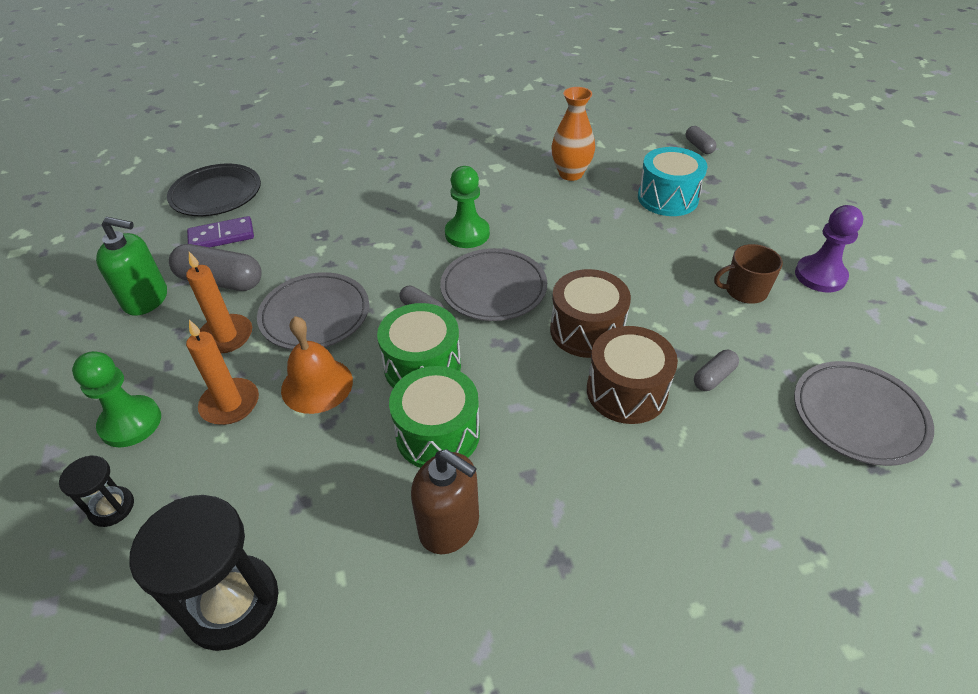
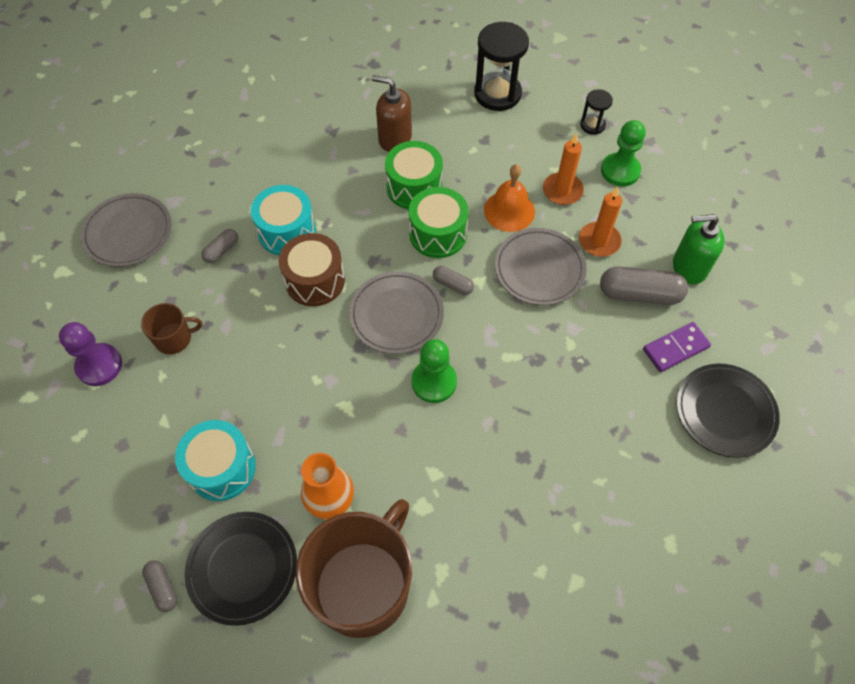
camera: 170 degrees right, 15 degrees up
brown drum [587,326,678,424] -> turquoise drum [251,185,316,255]
none -> black plate [185,512,297,626]
none -> brown mug [296,499,412,638]

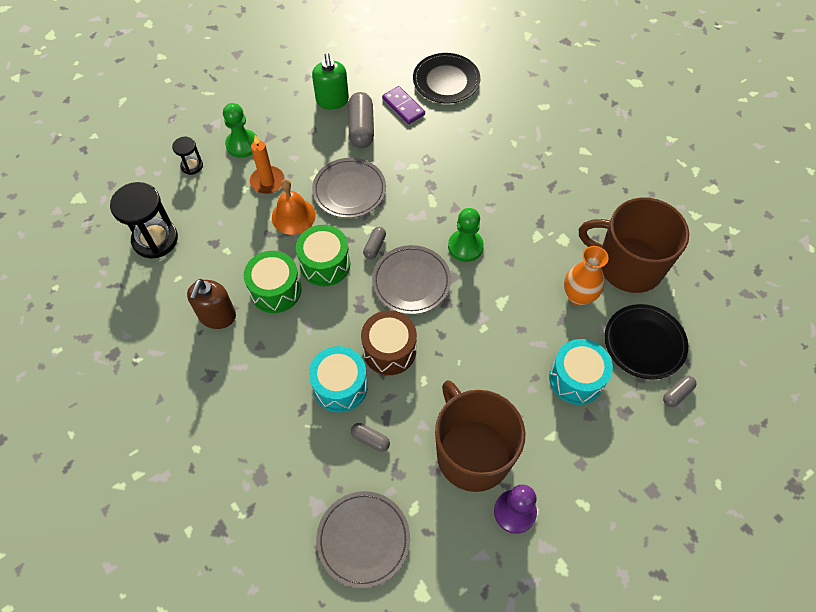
camera: 100 degrees left, 0 degrees up
brown mug [141,303,202,354] -> brown mug [435,380,526,492], size x2.21
orange candle [579,186,622,257] -> none

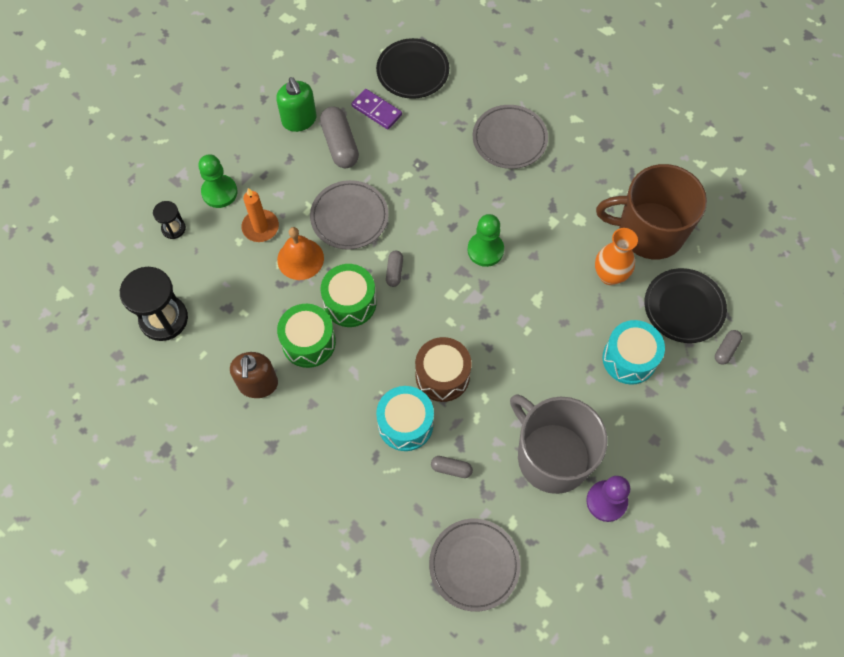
camera: 15 degrees left, 5 degrees up
grey plate [372,245,451,314] -> grey plate moved to [473,105,548,169]
brown mug [435,380,526,492] -> grey mug [510,394,607,494]

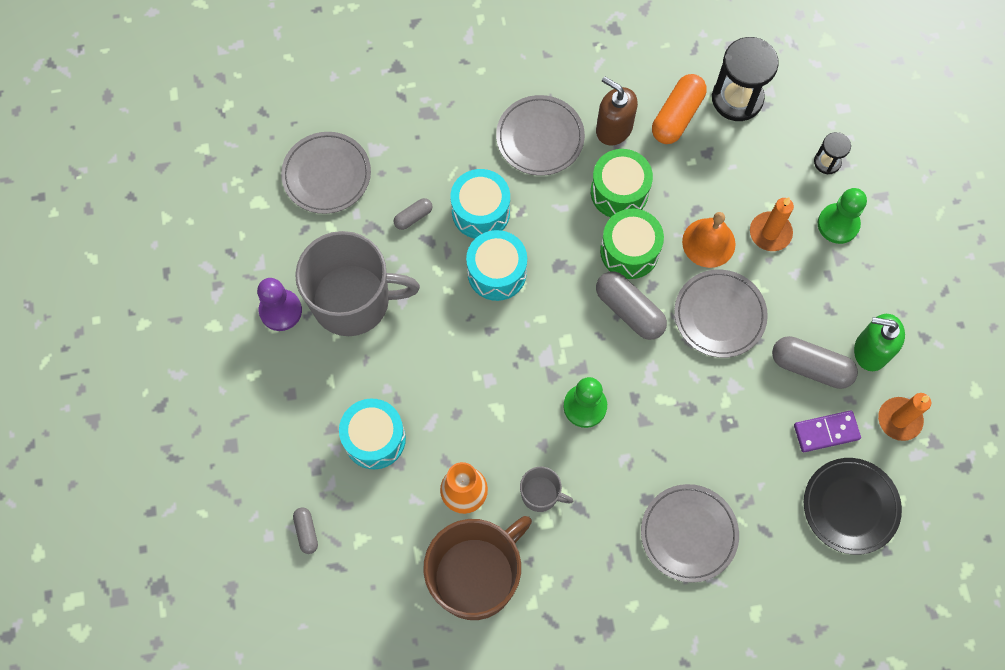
camera: 130 degrees right, 5 degrees up
grey capsule [386,251,403,287] -> grey capsule [596,271,667,340], size x1.89
brown drum [415,337,472,402] -> turquoise drum [466,230,527,301]
black plate [644,268,727,343] -> none
none -> grey plate [496,95,585,176]
none -> grey mug [520,467,573,512]
none -> orange capsule [652,74,707,144]
none -> orange candle [878,393,931,441]

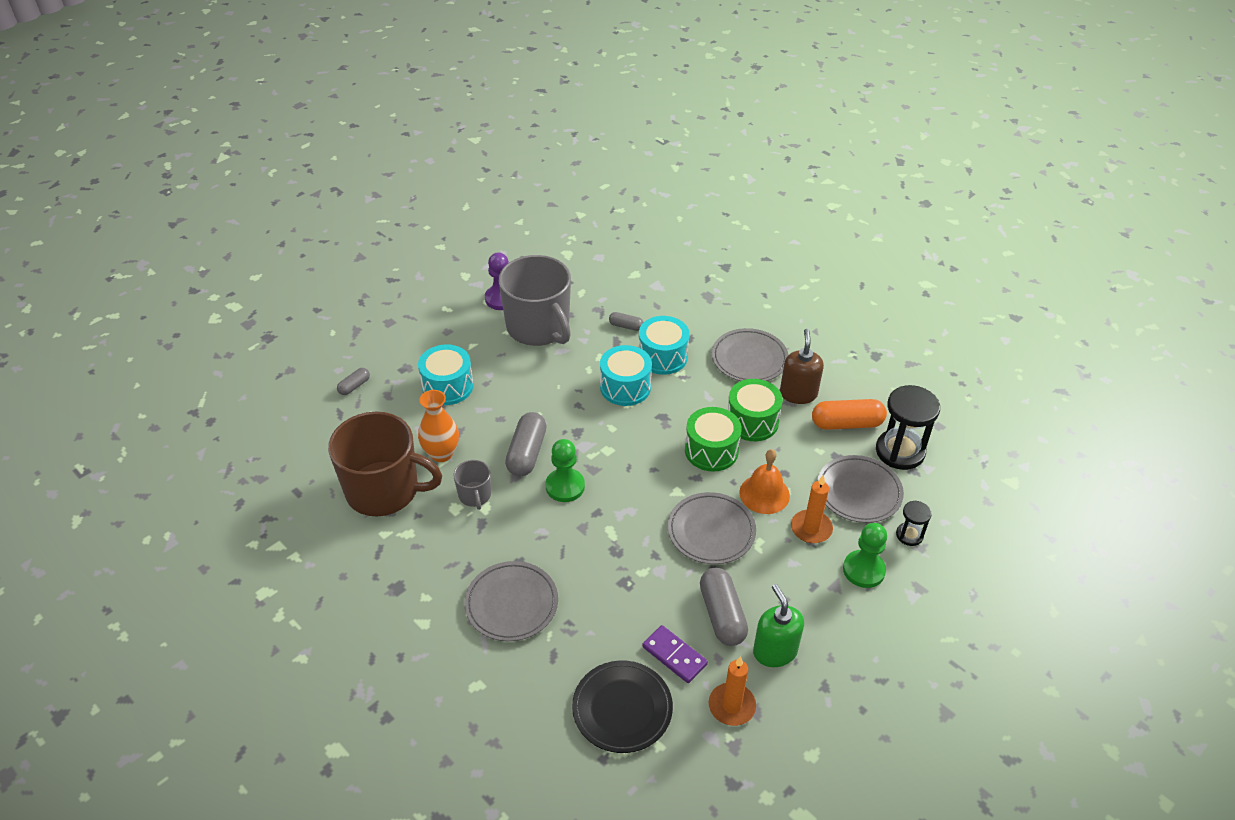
camera: 55 degrees right, 25 degrees down
grey plate [281,132,371,214] -> grey plate moved to [817,455,904,523]
grey capsule [596,271,667,340] -> grey capsule moved to [505,412,547,477]

